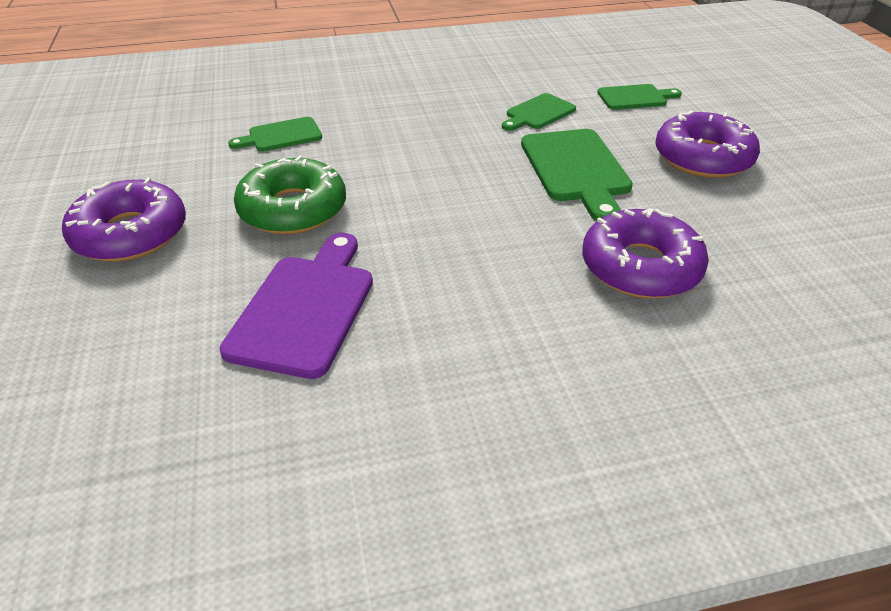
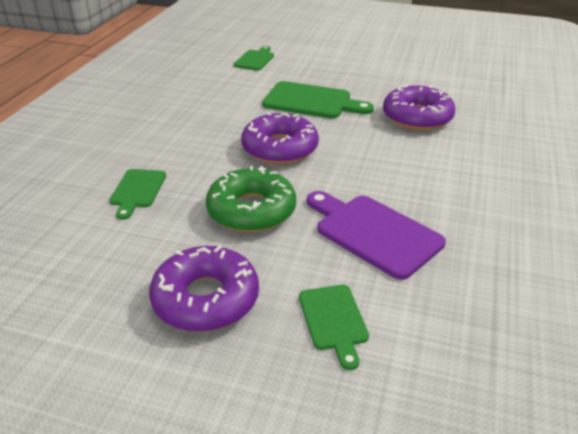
camera: 60 degrees left, 5 degrees down
green cutting board [502,93,576,131] -> green cutting board moved to [299,284,369,370]
purple donut [655,111,760,178] -> purple donut moved to [241,112,319,164]

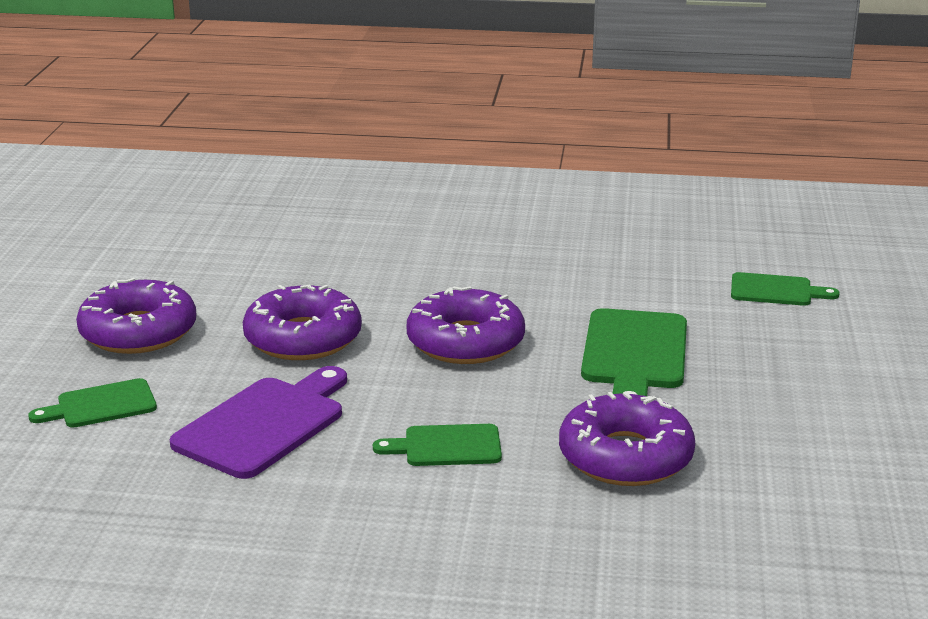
camera: 80 degrees right, 10 degrees down
green cutting board [110,169,166,220] -> green cutting board moved to [373,424,502,466]
green donut [206,166,296,232] -> purple donut [243,285,362,360]

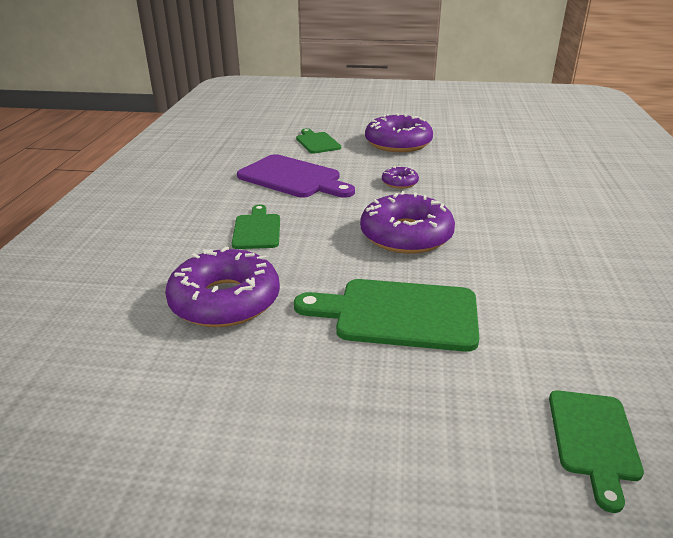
camera: 90 degrees right, 5 degrees up
purple donut [243,285,362,360] -> purple donut [382,166,419,189], size x0.47

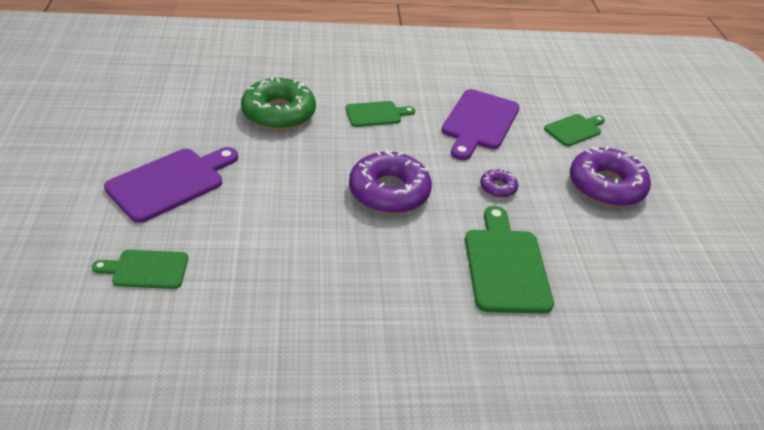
camera: 75 degrees right, 10 degrees up
purple donut [165,246,280,327] -> green donut [241,77,316,130]
green cutting board [294,279,479,352] -> green cutting board moved to [465,206,554,313]
none -> purple cutting board [104,147,238,223]

